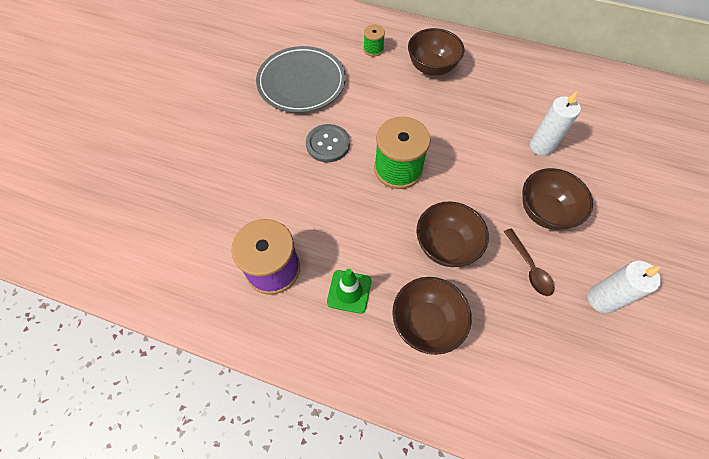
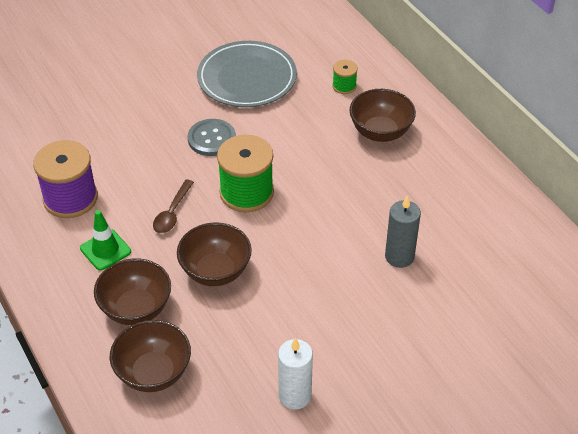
camera: 40 degrees right, 15 degrees down
brown spoon [504,228,554,296] -> brown spoon moved to [153,180,194,233]
brown bowl [522,168,593,230] -> brown bowl moved to [110,320,191,392]
white candle [530,91,581,156] -> grey candle [385,196,421,268]

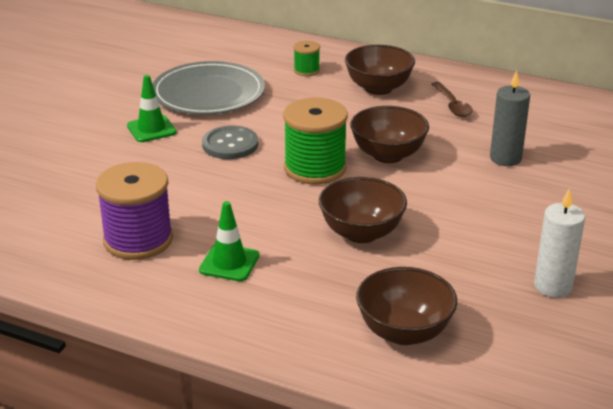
camera: 35 degrees left, 15 degrees down
brown bowl [94,258,171,325] -> brown bowl moved to [350,106,429,163]
brown spoon [153,180,194,233] -> brown spoon moved to [432,82,473,117]
none -> green traffic cone [127,75,177,142]

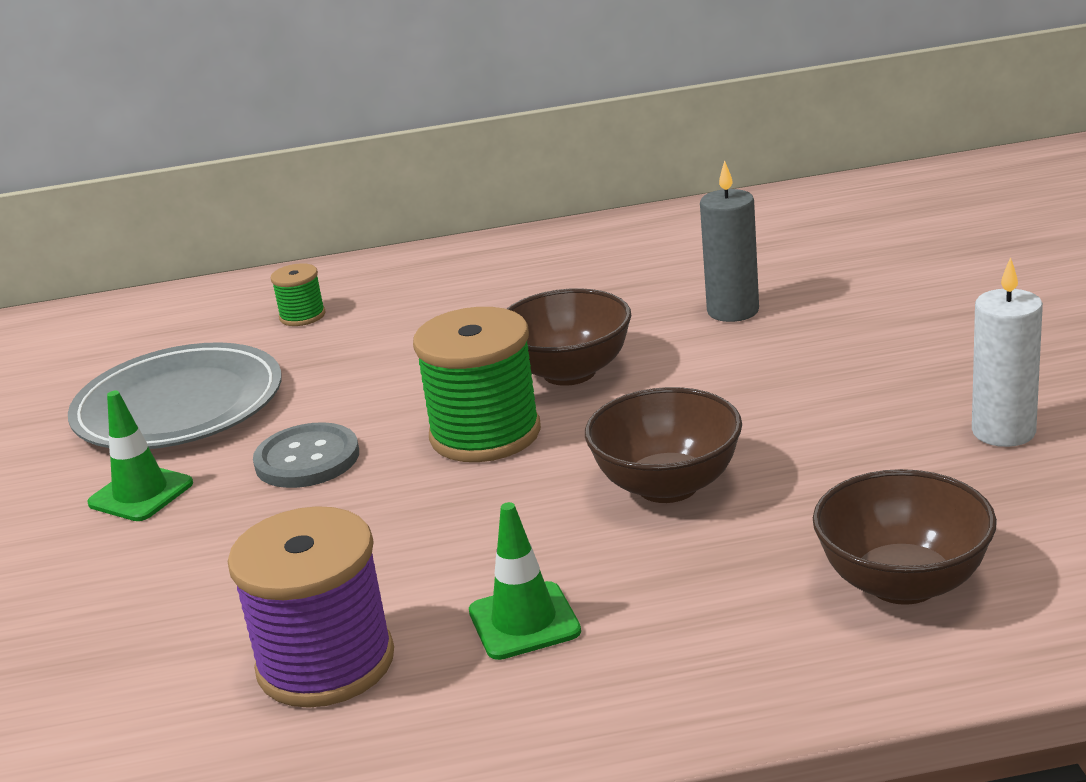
camera: 30 degrees left, 5 degrees down
brown bowl [345,45,415,95] -> none
brown spoon [432,82,473,117] -> none

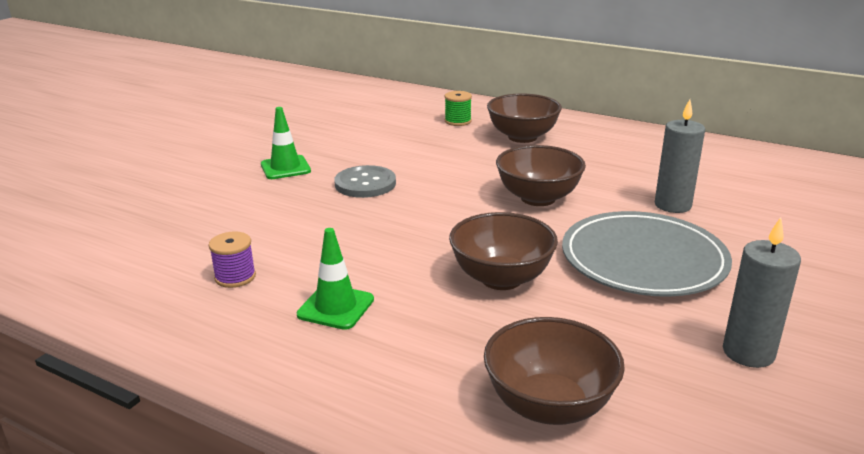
camera: 35 degrees right, 0 degrees up
grey plate [68,342,282,449] -> grey plate moved to [562,211,732,297]
purple spool [228,506,394,708] -> purple spool [209,231,256,288], size x0.49
green spool [413,307,541,462] -> none
white candle [972,257,1043,447] -> grey candle [723,217,801,368]
none -> brown bowl [487,94,562,143]

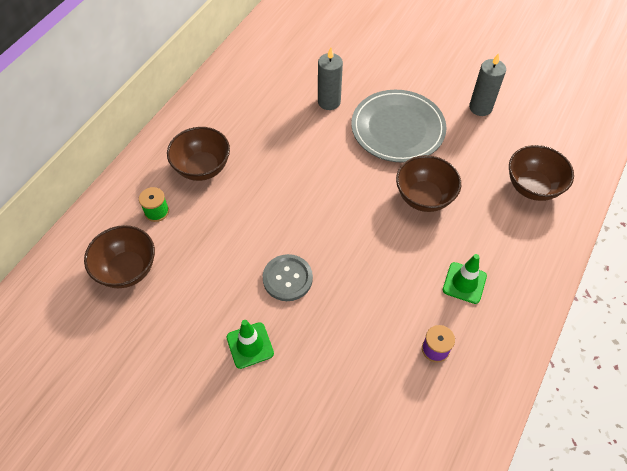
camera: 90 degrees left, 30 degrees up
brown bowl [496,145,586,206] -> brown bowl moved to [84,225,155,288]

